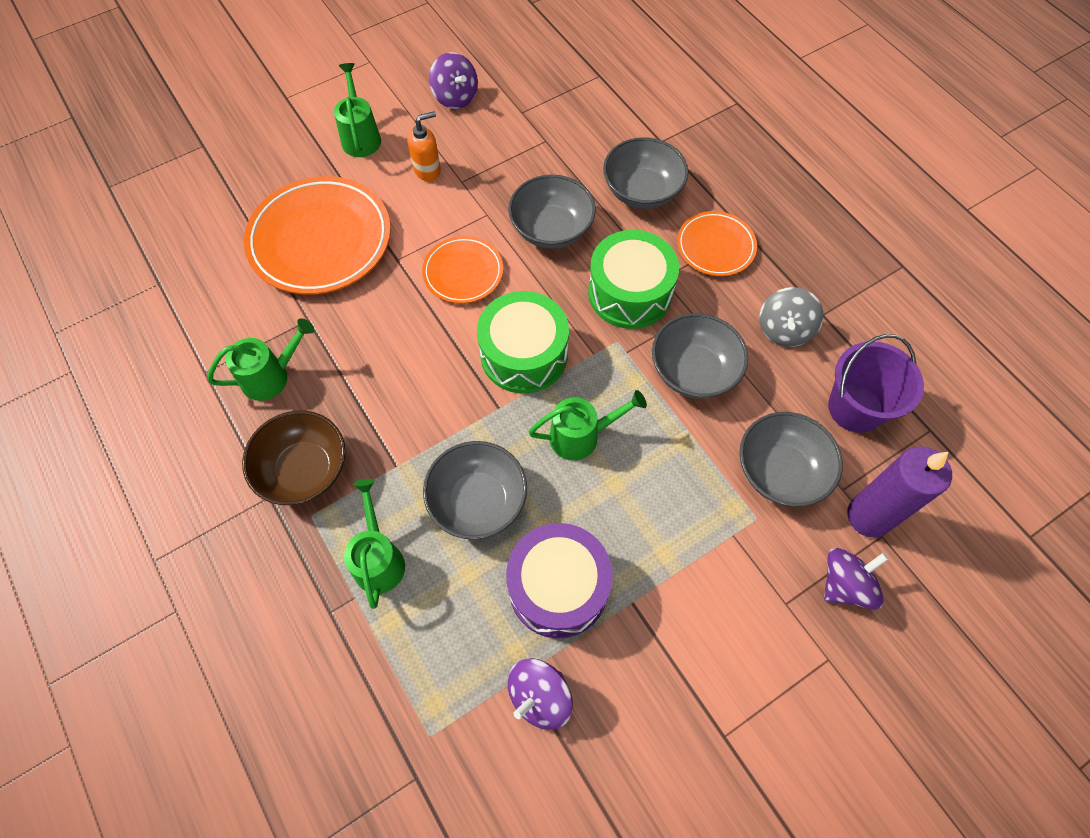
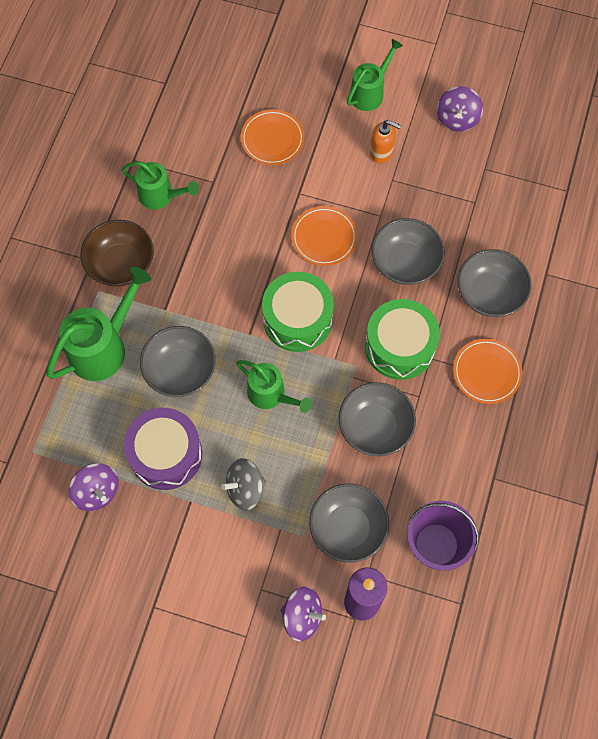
camera: 50 degrees right, 5 degrees up
orange plate [244,176,391,295] -> orange plate [241,109,304,165], size x0.55
green watering can [344,479,405,609] -> green watering can [46,267,151,381], size x1.55
purple spinning top [508,658,573,730] -> purple spinning top turned 135 degrees counterclockwise [69,463,119,511]
grey spinning top [759,287,824,347] -> grey spinning top moved to [221,458,266,510]

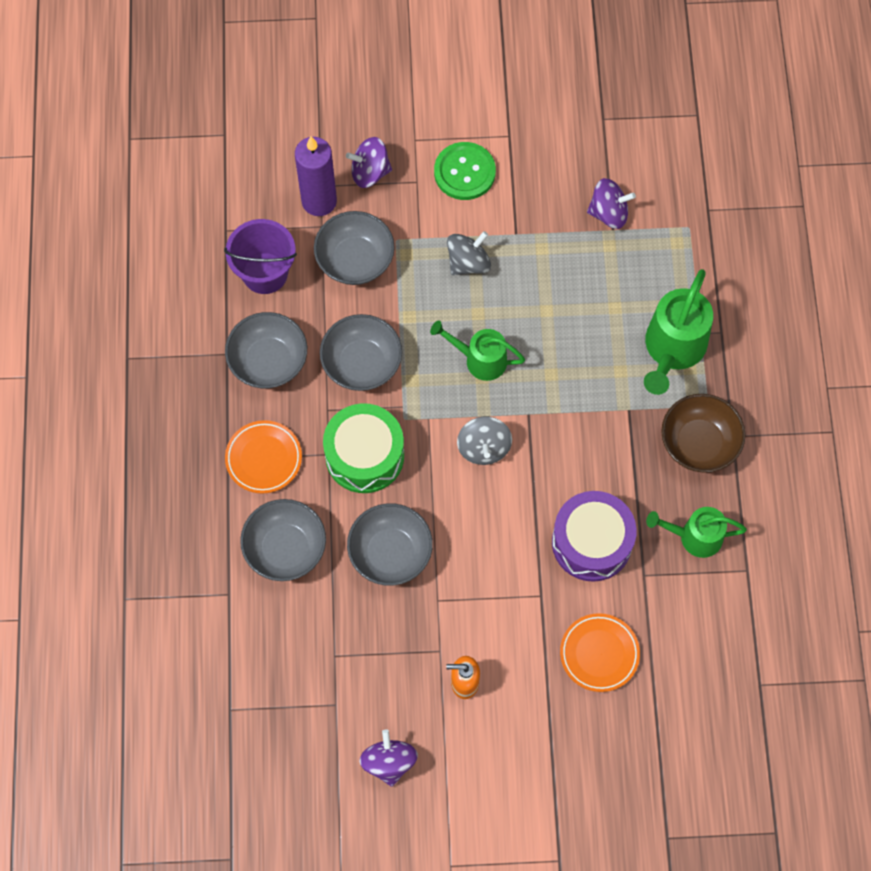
camera: 160 degrees right, 0 degrees up
purple spinning top [69,463,119,511] -> purple spinning top turned 150 degrees clockwise [587,178,636,229]
purple drum [124,408,202,490] -> purple drum moved to [552,491,637,582]
grey bowl [140,326,216,397] -> grey bowl moved to [225,312,307,388]
green drum [262,272,334,352] -> grey spinning top [457,416,512,465]
orange plate [291,206,357,266] -> none
green watering can [347,39,403,111] -> none
none -> green button [434,142,496,200]

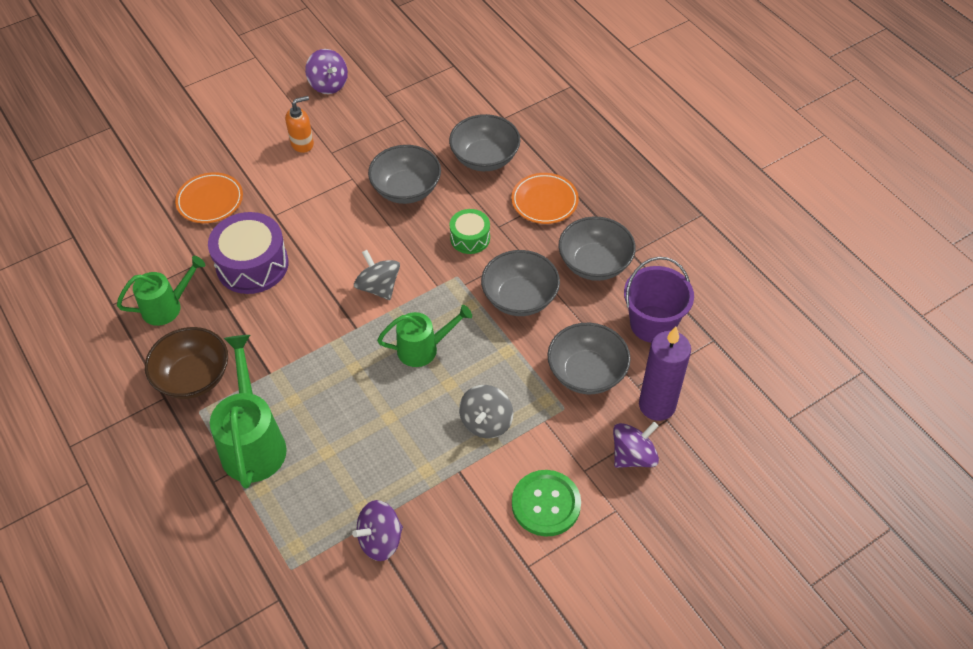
camera: 150 degrees right, 15 degrees down
green drum [323,404,404,493] -> green drum [450,209,490,254], size x0.56

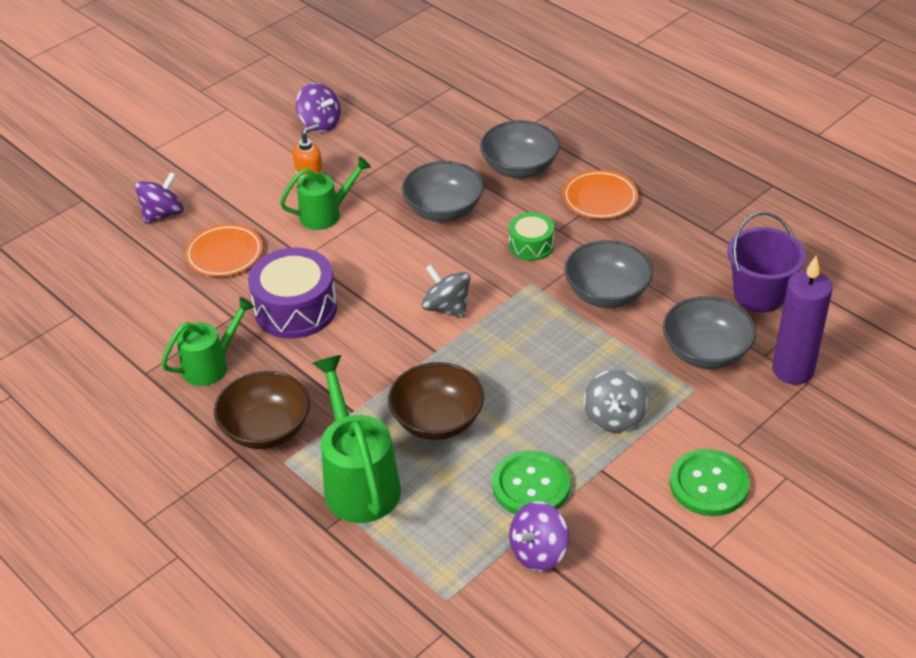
camera: 10 degrees left, 10 degrees down
green watering can [377,305,472,367] -> green watering can moved to [280,156,371,230]
grey bowl [559,216,636,281] -> none
purple spinning top [613,422,659,468] -> purple spinning top moved to [135,172,184,224]
none -> brown bowl [388,362,484,440]
none -> green button [492,450,570,514]

